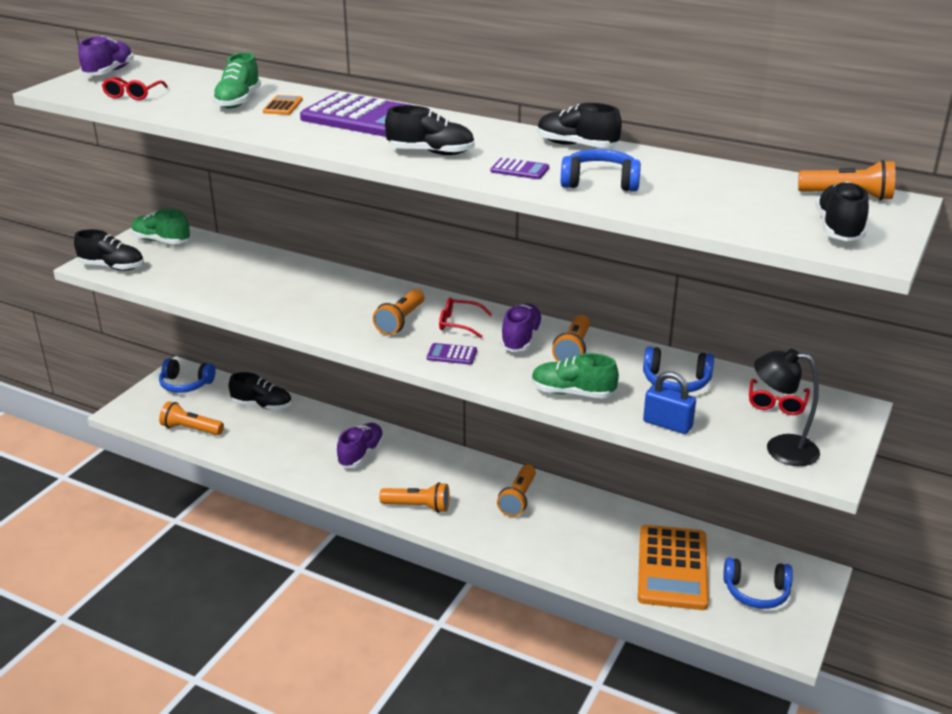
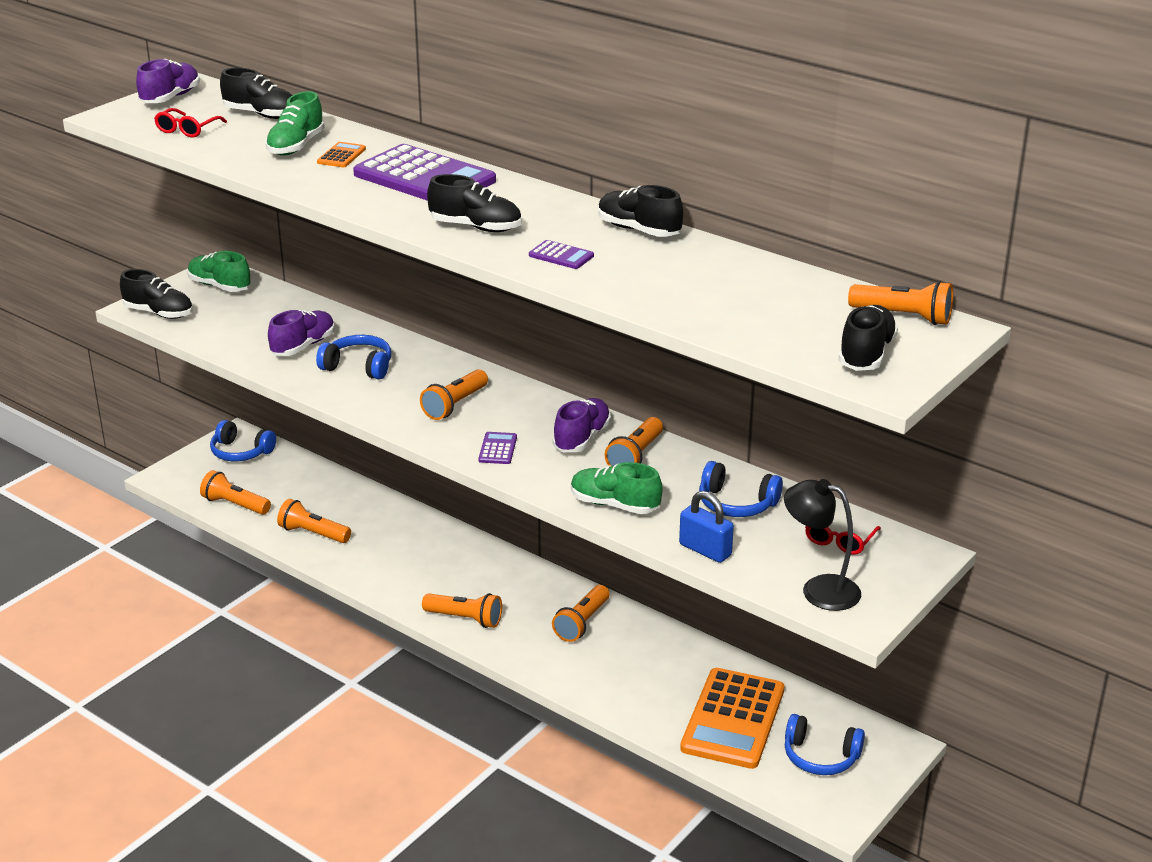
camera: 10 degrees right, 0 degrees up
black shoe [228,372,292,410] -> black shoe moved to [220,68,292,119]
purple shoe [337,423,384,468] -> purple shoe moved to [268,310,335,356]
purple calculator [427,343,477,365] -> purple calculator turned 75 degrees clockwise [478,432,517,464]
red glasses [439,298,492,338] -> none
blue headphones [561,149,641,192] -> blue headphones moved to [316,335,391,380]
none -> orange flashlight [277,499,351,543]

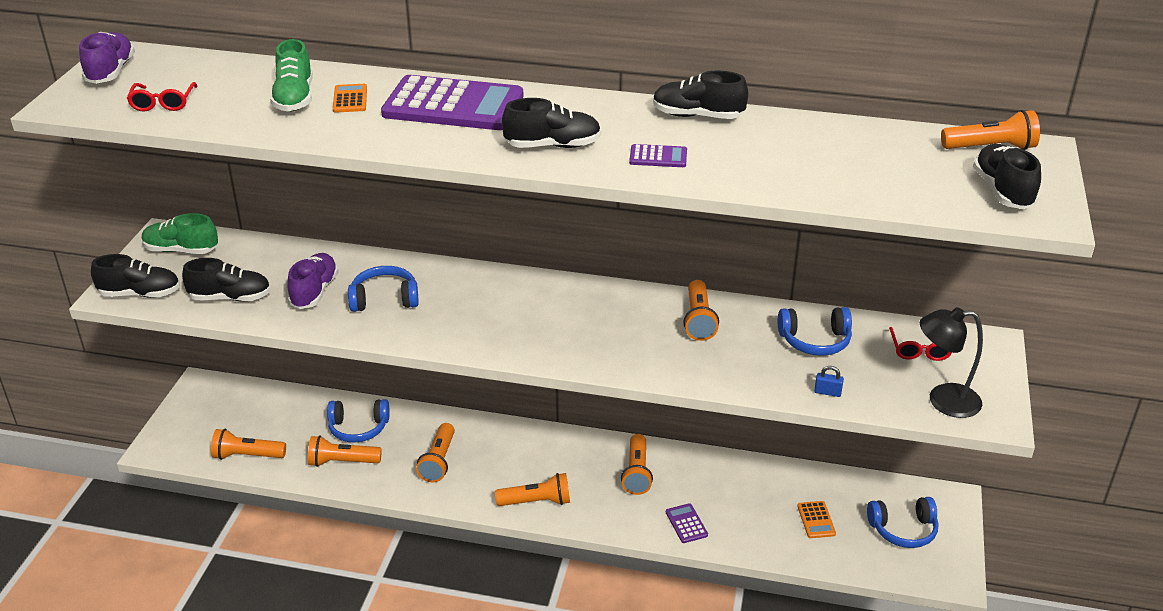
camera: 25 degrees left, 5 degrees up
blue headphones [210,420,276,461] -> blue headphones moved to [327,399,390,442]
black shoe [220,68,292,119] -> black shoe moved to [182,258,271,302]
orange flashlight [420,369,488,420] -> orange flashlight moved to [416,423,455,482]
purple calculator [478,432,517,464] -> purple calculator moved to [666,503,708,543]
purple shoe [553,398,611,452] -> none
green shoe [571,462,662,514] -> none
blue padlock [679,491,734,563] -> blue padlock [814,366,844,397], size x0.54
orange calculator [680,668,784,769] -> orange calculator [797,501,836,538], size x0.41

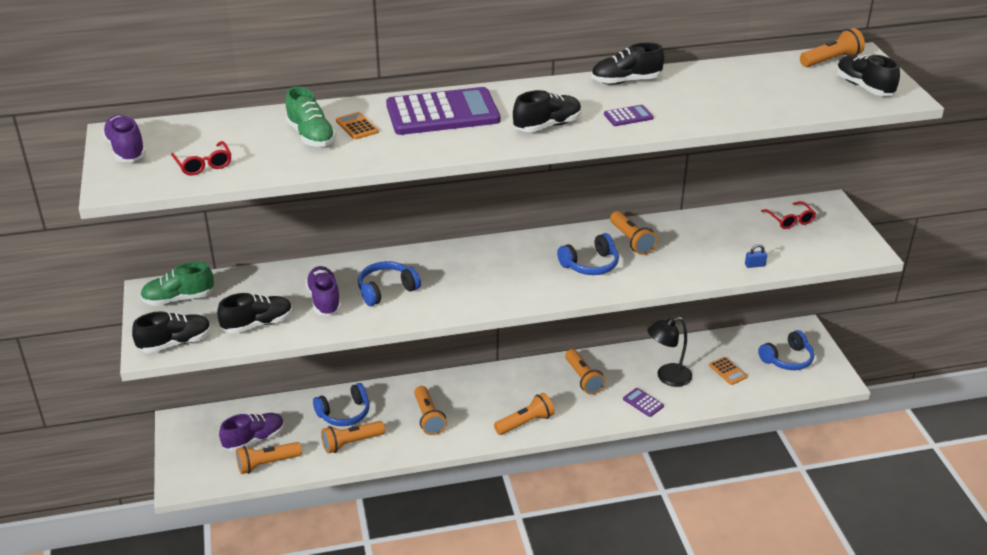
camera: 25 degrees left, 0 degrees up
blue headphones [778,307,852,356] -> blue headphones moved to [557,233,619,275]
black lamp [920,307,983,418] -> black lamp moved to [648,317,692,387]
none -> purple shoe [219,413,284,452]

